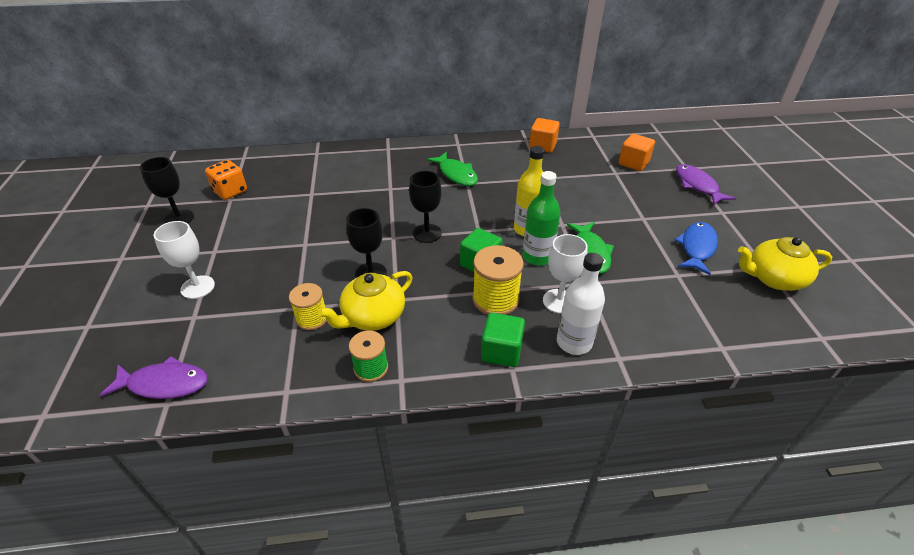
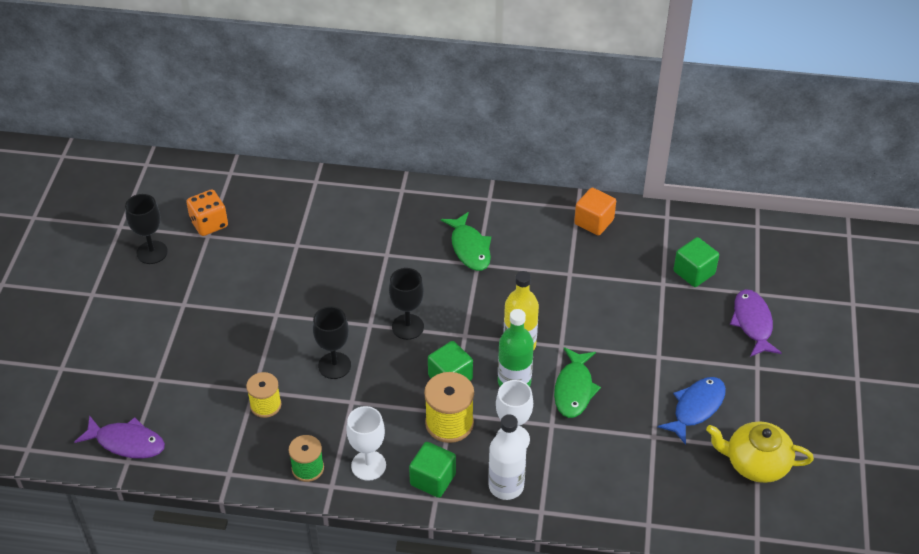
camera: 15 degrees right, 5 degrees up
white goblet [154,221,215,299] -> white goblet moved to [346,406,386,481]
yellow teapot [318,271,412,331] -> none
orange cube [619,134,655,171] -> green cube [673,237,719,287]

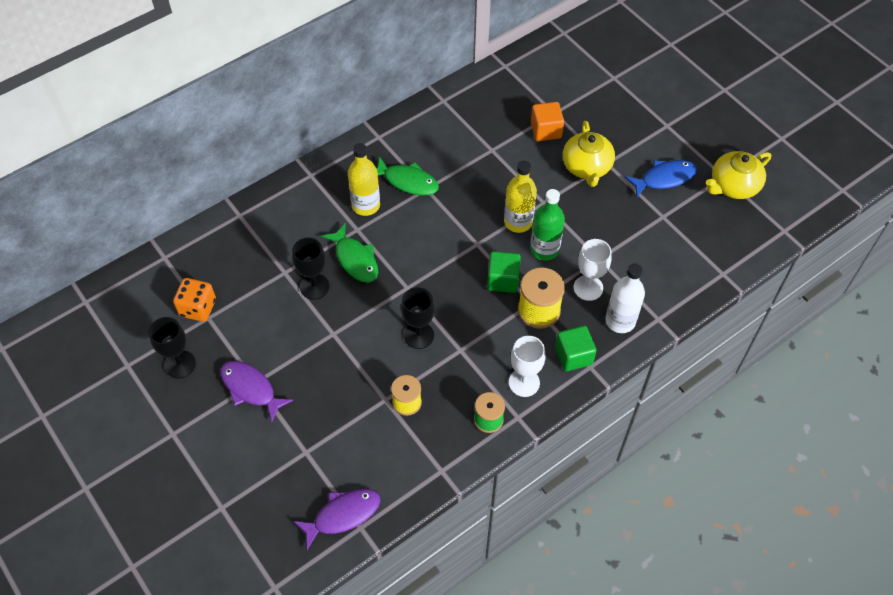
camera: 45 degrees left, 10 degrees up
black goblet [389,268,424,340] -> black goblet moved to [292,238,330,300]
green fish [554,347,601,418] -> green fish moved to [321,223,378,283]
orange cube [574,188,616,235] -> orange cube moved to [531,102,564,141]
blue fish [657,377,726,445] -> blue fish turned 75 degrees clockwise [625,160,697,197]
green cube [673,237,719,287] -> none
purple fish [730,289,782,357] -> purple fish moved to [220,361,293,422]
none -> yellow bottle [348,143,380,216]
none -> yellow teapot [563,121,615,187]

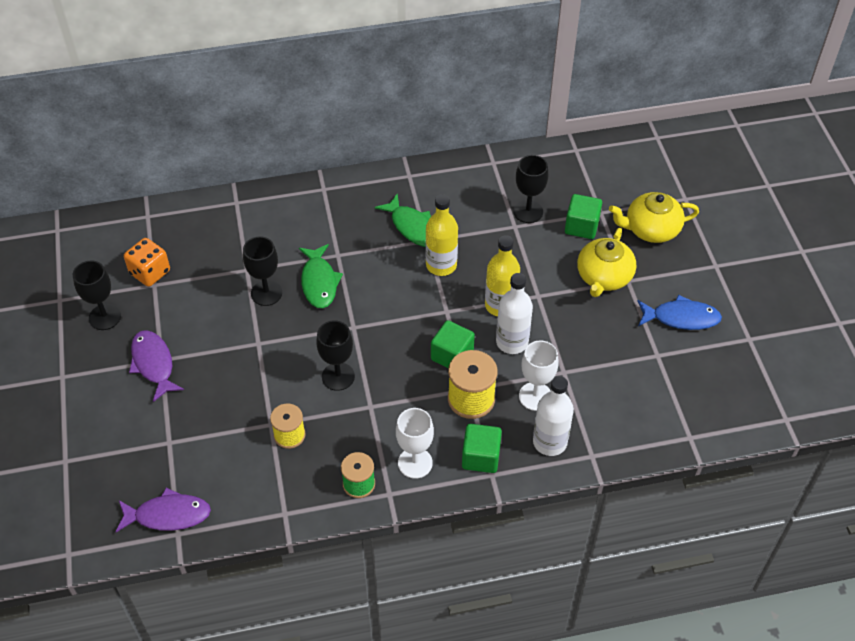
camera: 25 degrees right, 5 degrees down
yellow bottle [348,143,380,216] -> yellow bottle moved to [426,194,458,276]
green bottle [530,189,565,261] -> white bottle [496,273,533,354]
orange cube [531,102,564,141] -> green cube [565,194,602,239]
yellow teapot [706,151,771,199] -> yellow teapot moved to [609,192,699,243]
none -> black goblet [513,155,548,223]

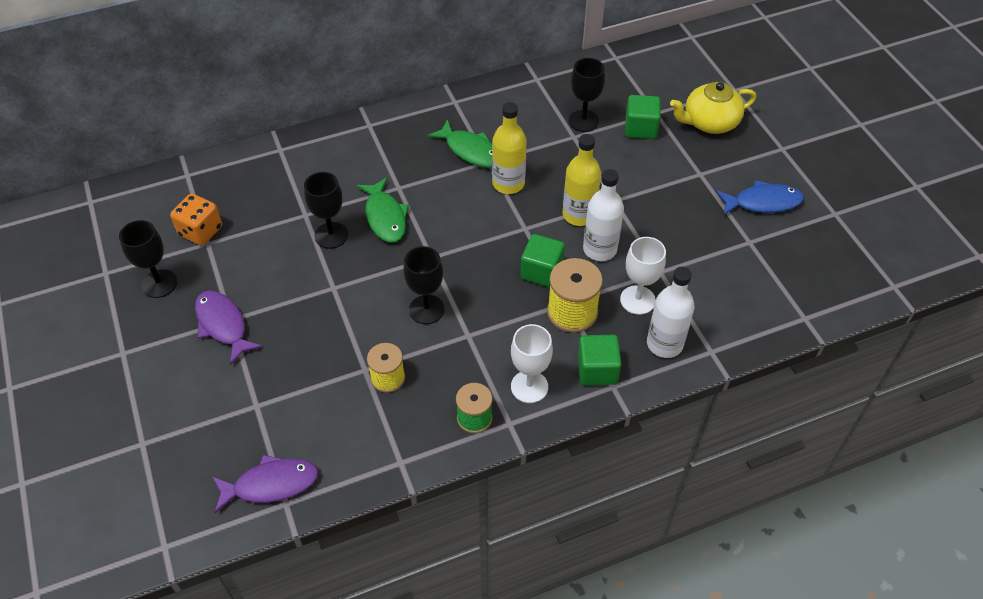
camera: 10 degrees left, 0 degrees up
yellow teapot [577,228,636,297] -> none

